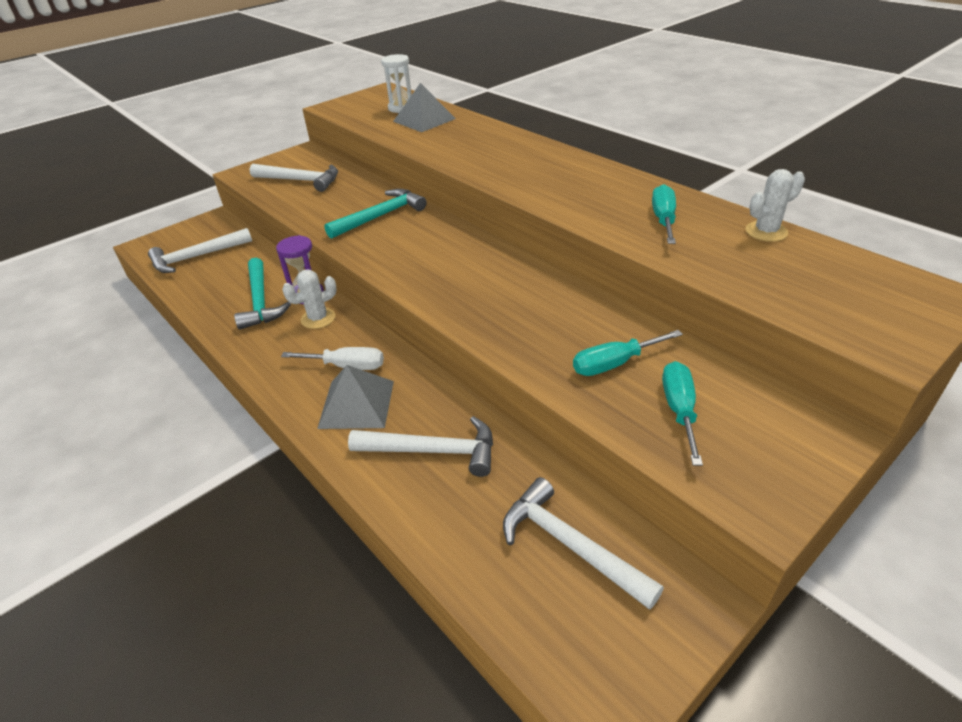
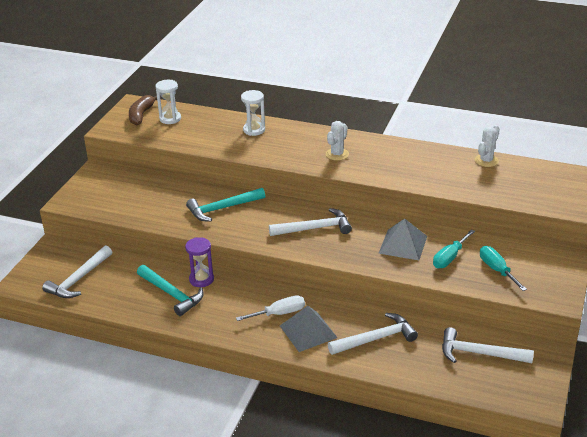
camera: 30 degrees left, 5 degrees down
white hammer [250,164,338,192] -> white hammer moved to [269,208,352,236]
white cactus [282,270,337,329] -> white cactus moved to [326,121,349,161]
turquoise hammer [324,189,427,239] -> turquoise hammer turned 135 degrees counterclockwise [186,188,265,221]
grey pyramid [393,83,456,132] -> grey pyramid moved to [378,218,427,260]
turquoise screwdriver [652,184,676,244] -> none
none -> brown banana [129,95,157,125]
none -> white hourglass [241,90,265,136]

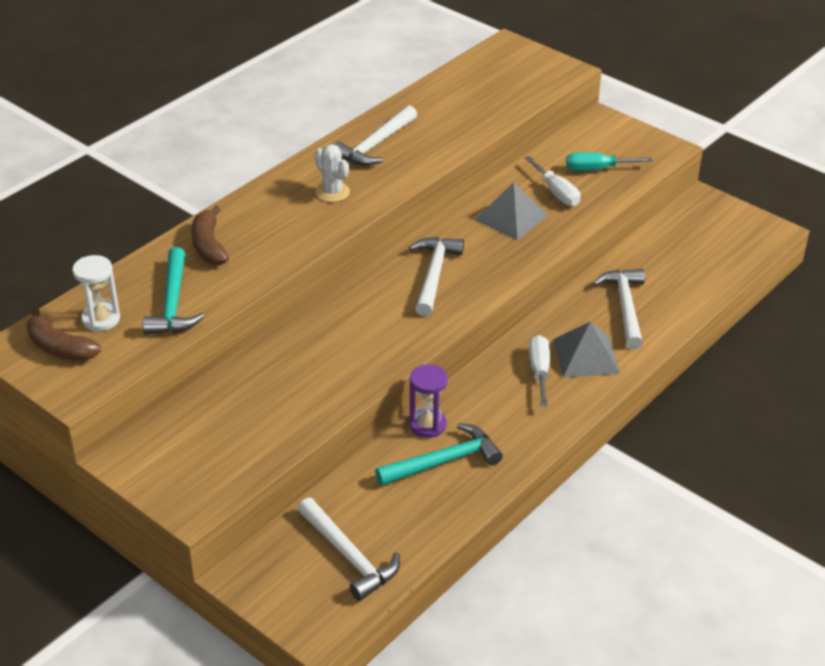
camera: 70 degrees left, 5 degrees up
turquoise hammer [186,188,265,221] -> turquoise hammer moved to [143,247,204,335]
white hourglass [241,90,265,136] -> brown banana [191,206,229,265]
turquoise screwdriver [433,229,475,268] -> white screwdriver [525,156,581,206]
white hammer [442,327,534,363] -> white hammer moved to [334,105,417,166]
white cactus [475,125,500,167] -> none

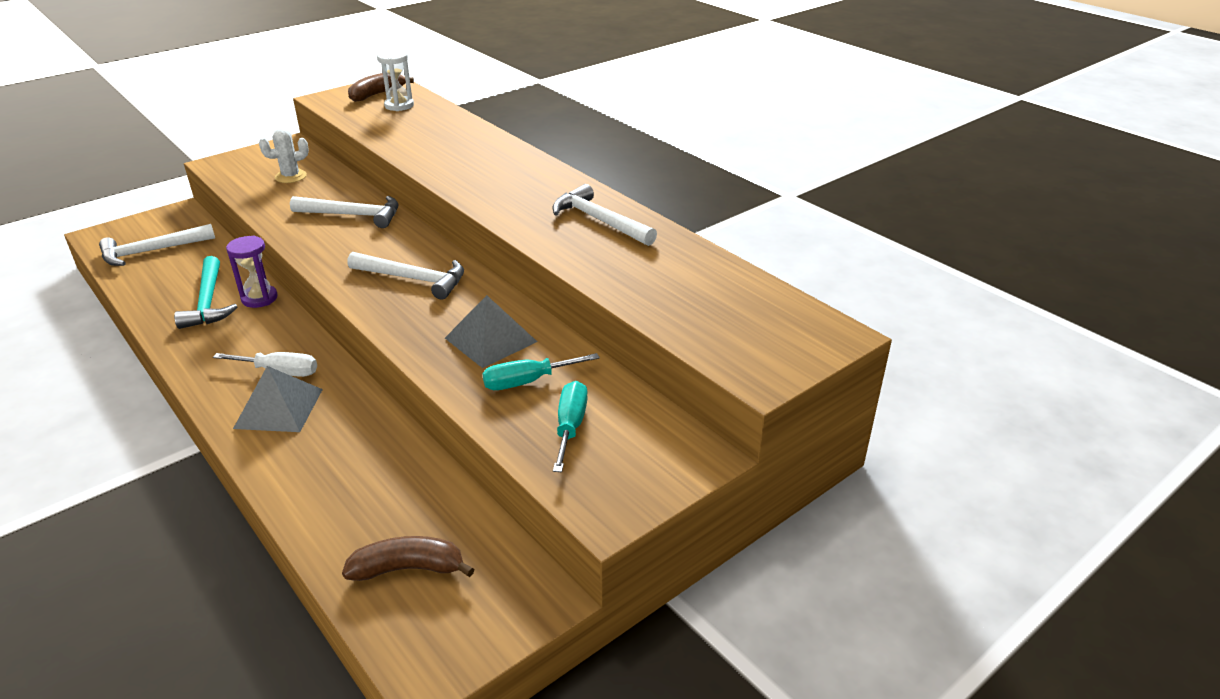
camera: 100 degrees right, 5 degrees down
turquoise hammer [143,247,204,335] -> none
brown banana [191,206,229,265] -> brown banana moved to [342,536,474,581]
white cactus [315,144,350,202] -> white cactus moved to [259,128,309,183]
white screwdriver [525,156,581,206] -> turquoise screwdriver [482,353,600,390]
white hammer [593,269,645,349] -> white hammer moved to [290,196,399,228]

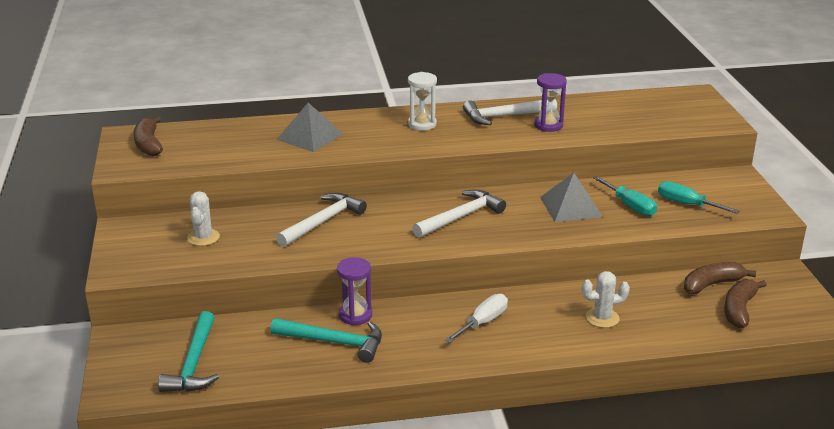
camera: 60 degrees left, 5 degrees down
white hammer [99,224,215,266] -> turquoise hammer [158,311,219,392]
grey pyramid [233,366,323,432] -> grey pyramid moved to [277,103,343,152]
white hourglass [377,50,414,111] -> white hourglass moved to [408,72,437,131]
turquoise screwdriver [482,353,600,390] -> turquoise screwdriver turned 45 degrees counterclockwise [593,176,657,216]
none -> purple hourglass [534,73,567,132]
none -> white cactus [582,271,630,328]
none -> brown banana [684,262,756,294]

